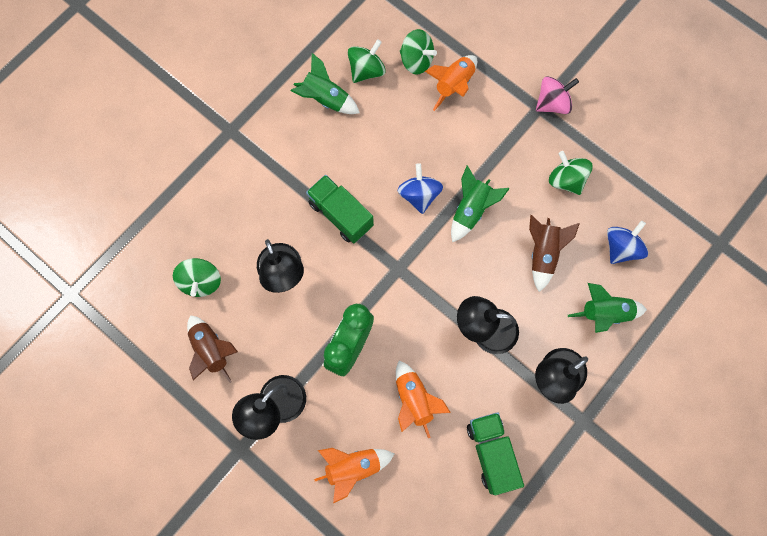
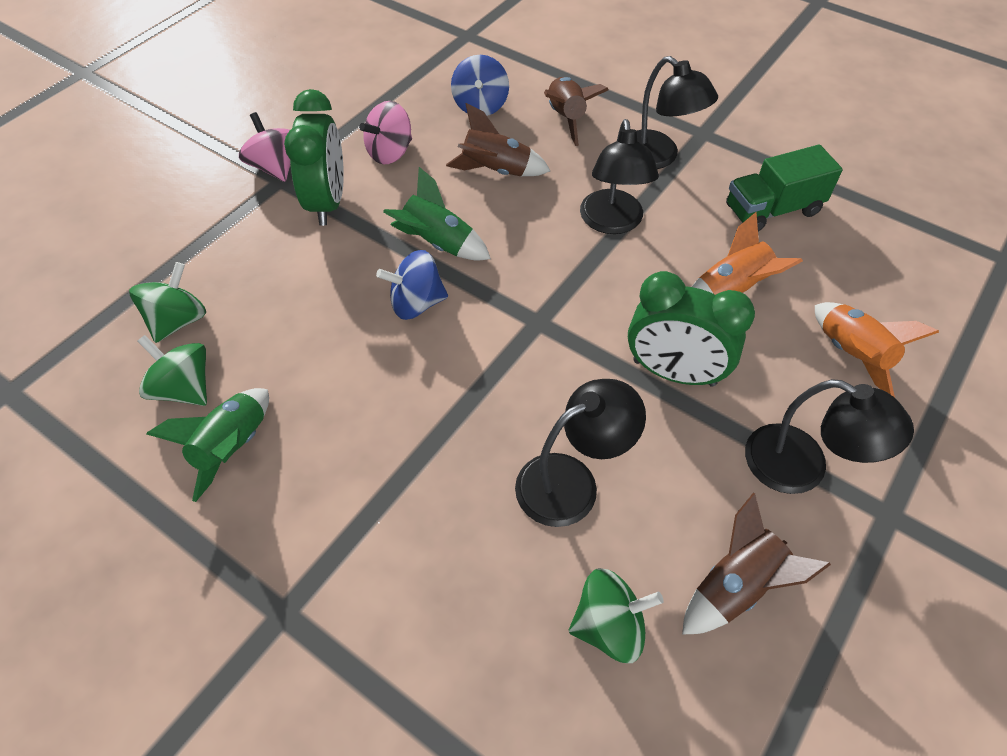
camera: 95 degrees left, 20 degrees down
green truck [306,175,374,243] -> none
orange rocket [425,55,477,111] -> none
green spinning top [549,151,593,195] -> pink spinning top [359,101,412,164]
green rocket [568,283,647,333] -> brown rocket [544,77,609,146]
blue spinning top [607,220,648,264] -> blue spinning top turned 120 degrees counterclockwise [451,55,509,116]
none -> green clock [284,89,344,226]

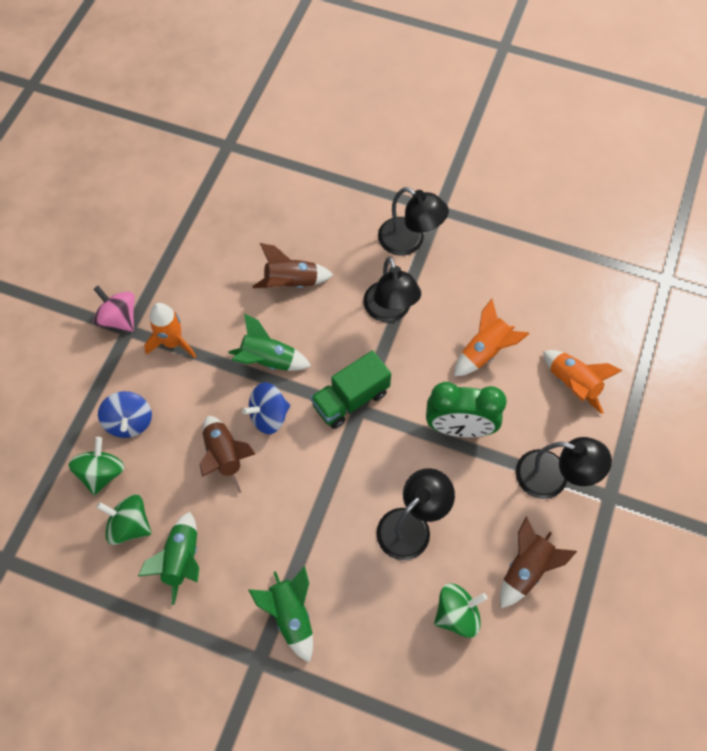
camera: 15 degrees left, 10 degrees up
green clock [284,89,344,226] -> orange rocket [144,303,196,358]
pink spinning top [359,101,412,164] -> none
blue spinning top [451,55,509,116] -> blue spinning top moved to [98,391,152,438]
brown rocket [544,77,609,146] -> brown rocket moved to [200,416,255,493]
green truck [726,145,843,231] -> green truck moved to [310,350,391,429]
none -> green rocket [248,566,313,663]

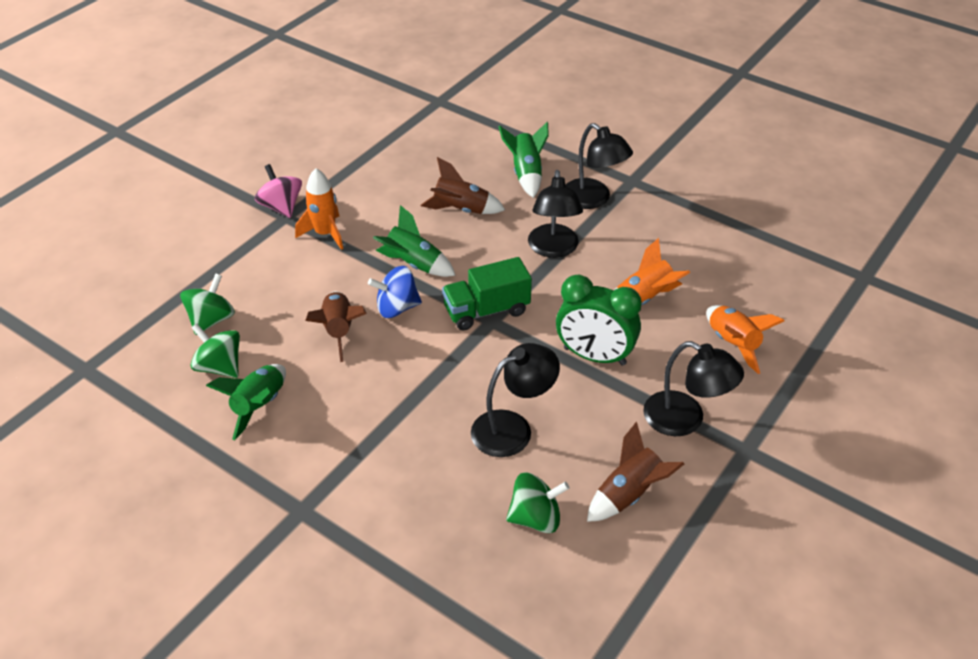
camera: 15 degrees right, 20 degrees down
blue spinning top [98,391,152,438] -> none
green rocket [248,566,313,663] -> green rocket moved to [499,122,549,198]

